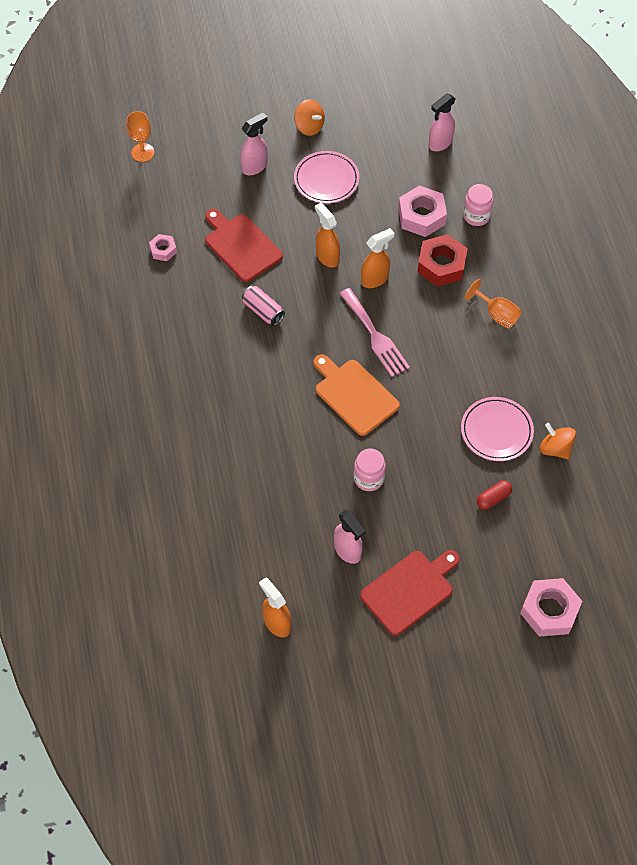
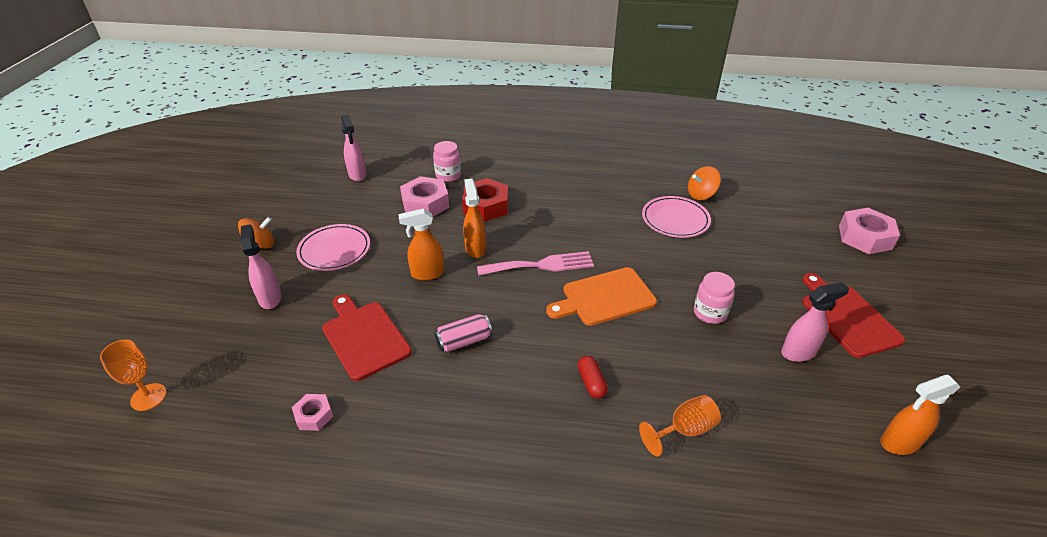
camera: 70 degrees left, 20 degrees down
red cutting board [205,209,283,282] -> red cutting board turned 75 degrees clockwise [322,294,412,381]
orange goblet [465,279,522,329] -> orange goblet moved to [639,395,721,457]
red capsule [477,480,512,510] -> red capsule moved to [577,356,608,399]

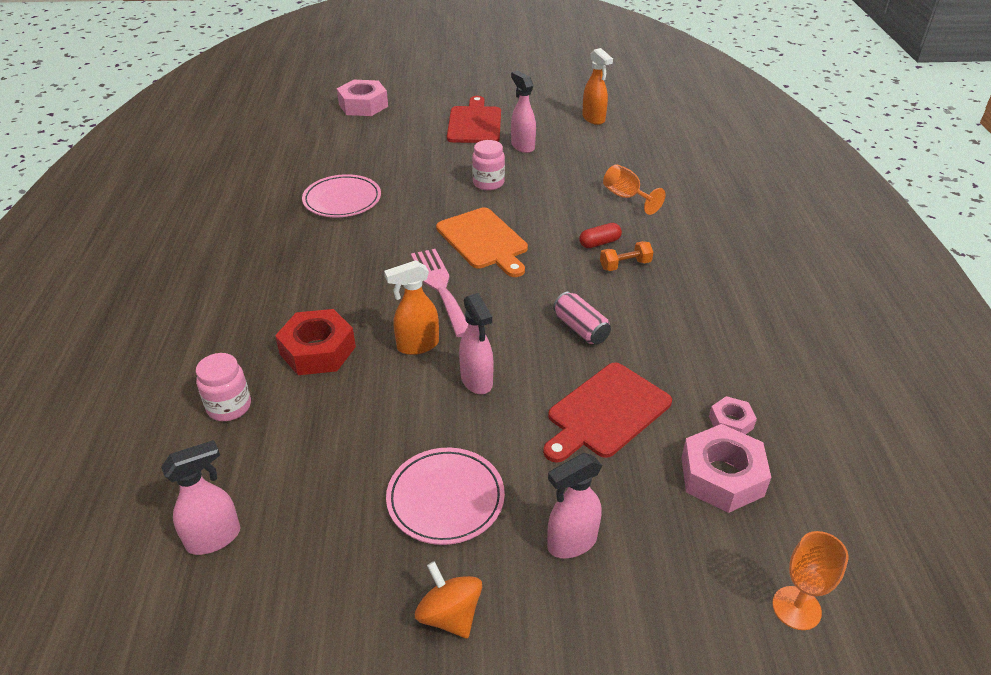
camera: 100 degrees left, 0 degrees up
orange spray bottle [398,208,444,280] -> pink spray bottle [459,293,493,394]
pink nut [400,176,449,217] -> pink nut moved to [681,424,771,513]
orange spinning top [688,166,721,200] -> none
red cutting board [802,273,905,358] -> red cutting board turned 120 degrees clockwise [447,96,501,143]
none -> orange dumbbell [600,241,653,271]

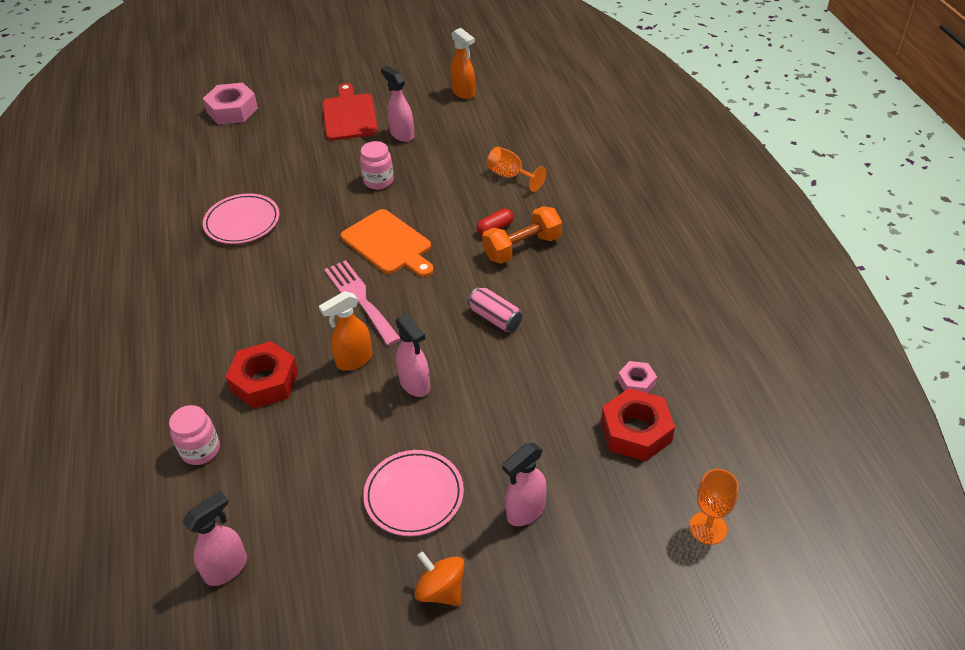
camera: 10 degrees left, 5 degrees up
red cutting board [543,363,672,463] -> none
orange dumbbell [600,241,653,271] -> orange dumbbell [482,206,562,264], size x1.70
pink nut [681,424,771,513] -> red nut [601,388,675,462]

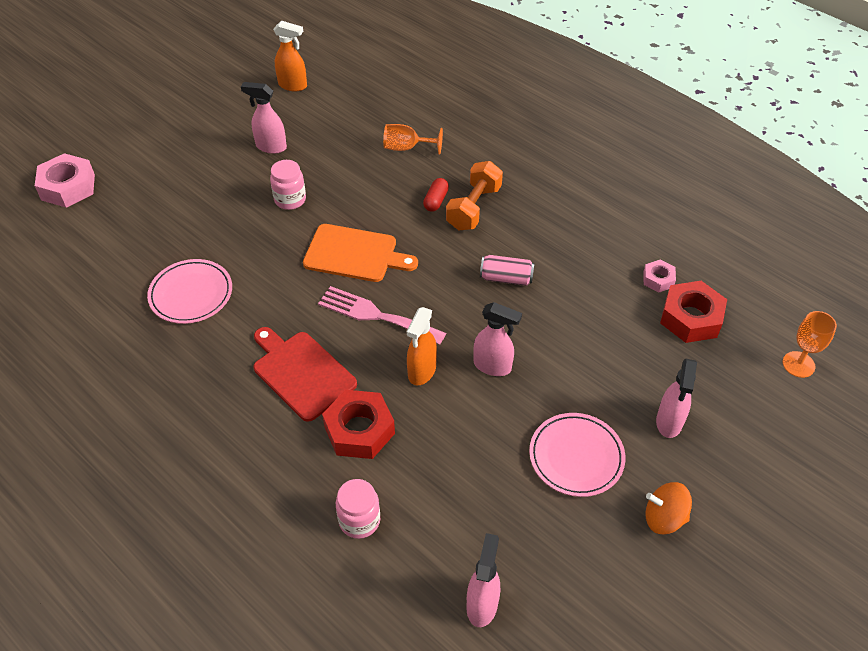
camera: 35 degrees left, 5 degrees up
red cutting board [322,83,378,141] -> red cutting board moved to [254,327,357,422]

